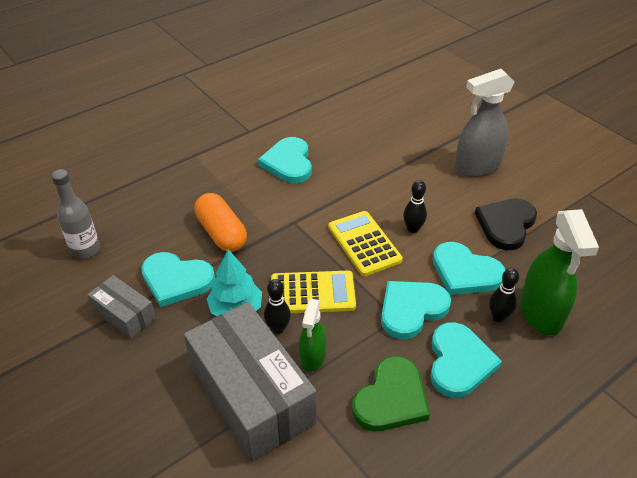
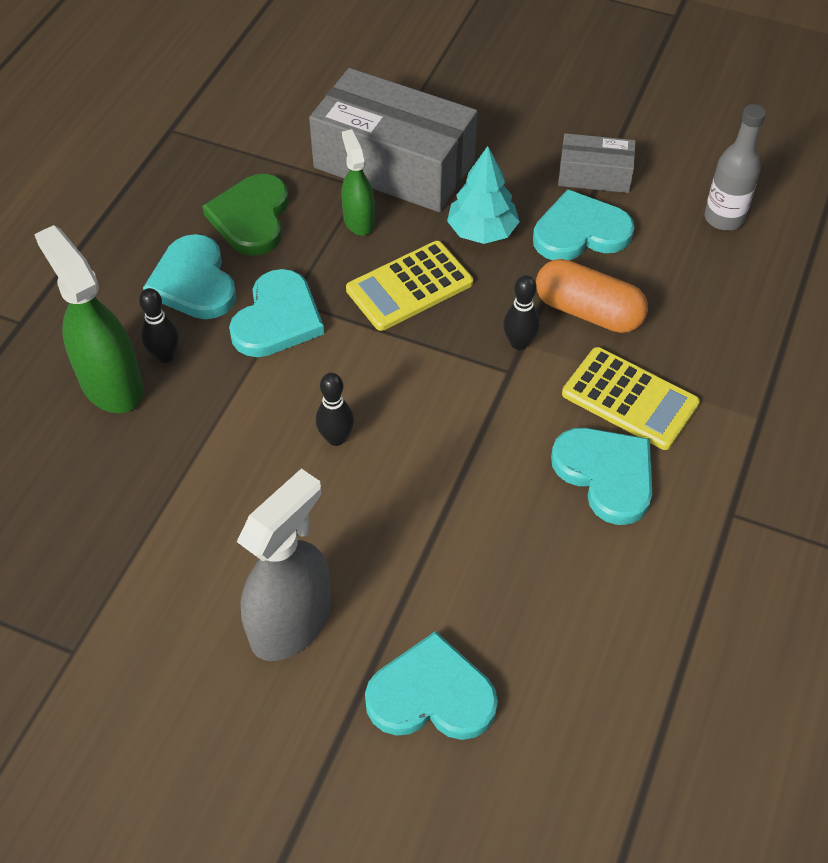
camera: 150 degrees right, 10 degrees up
black bowling pin [264,279,291,334] -> black bowling pin moved to [503,275,539,350]
yellow calculator [328,211,403,276] -> yellow calculator moved to [562,347,700,450]
turquoise heart [433,242,505,295] -> turquoise heart moved to [365,631,498,740]
black heart [475,199,537,250] -> none

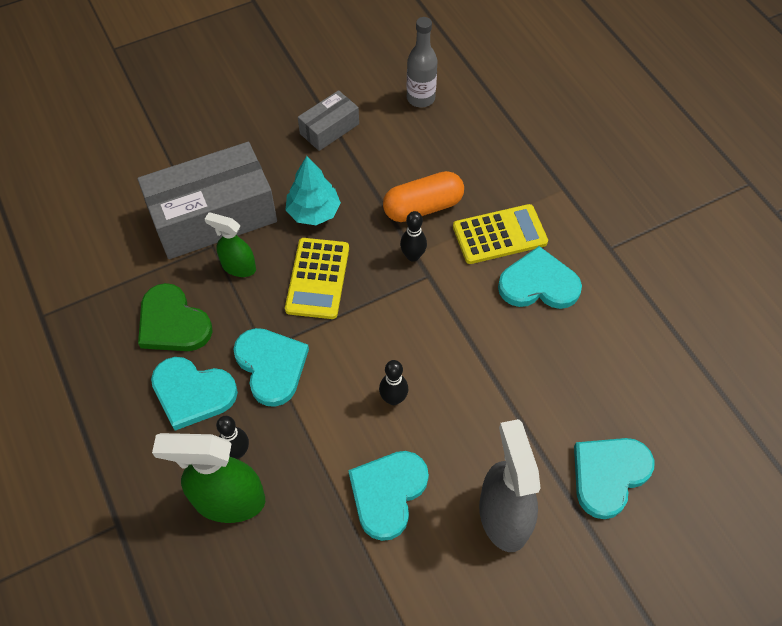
camera: 50 degrees left, 5 degrees up
turquoise heart [533,189,635,260] -> turquoise heart moved to [348,451,429,541]

